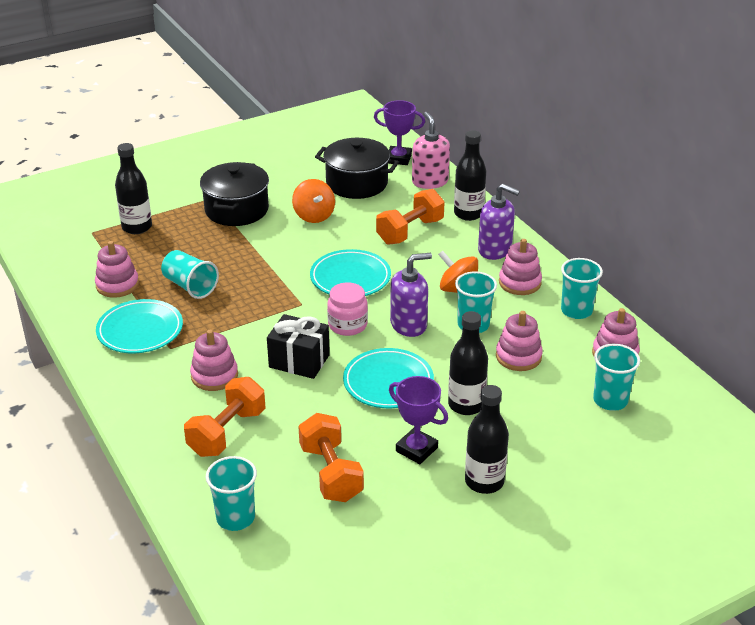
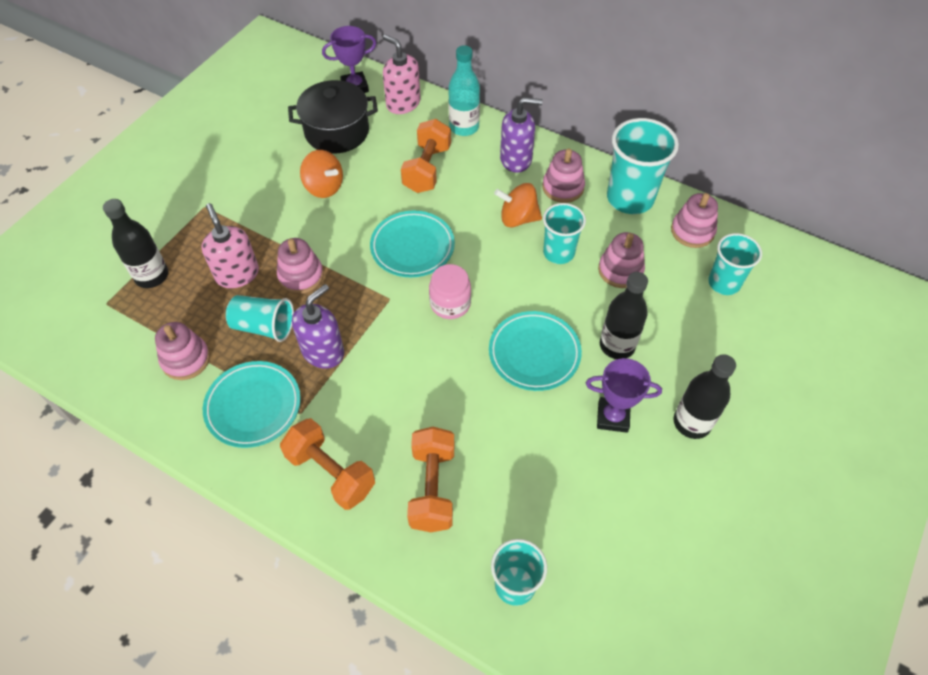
camera: 30 degrees left, 20 degrees up
pink stacking toy [190,330,238,391] -> pink stacking toy moved to [277,238,324,294]
black pot [200,162,269,226] -> none
black gift [267,314,330,379] -> none
orange dumbbell [298,413,364,502] -> orange dumbbell moved to [280,418,375,510]
purple soap dispenser [390,253,432,337] -> purple soap dispenser moved to [292,284,344,369]
black bottle [454,130,486,221] -> turquoise bottle [448,45,480,136]
turquoise cup [561,258,603,319] -> turquoise cup [607,118,679,214], size x1.58
none -> pink soap dispenser [201,203,259,288]

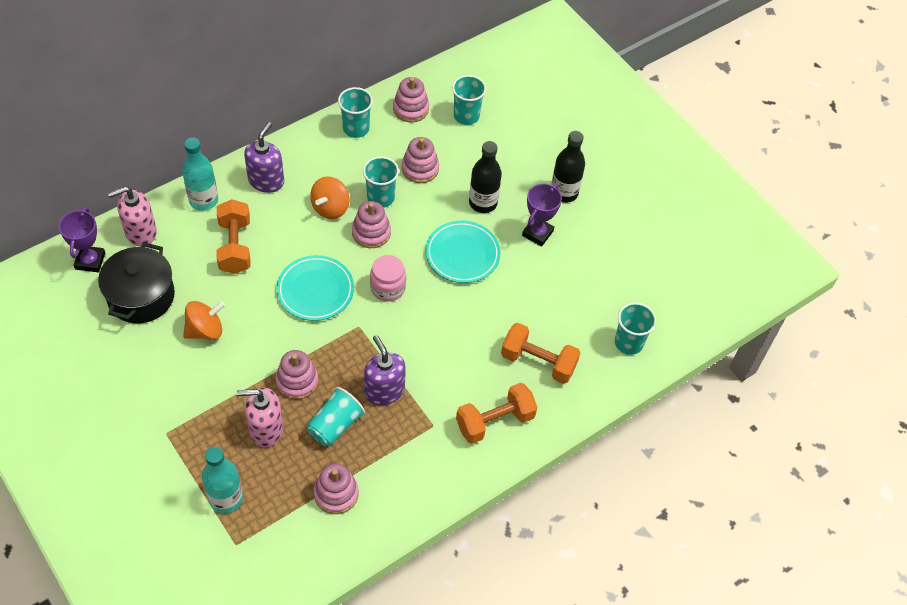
camera: 70 degrees left, 0 degrees up
black bottle [103,199,168,288] -> turquoise bottle [202,447,243,513]
turquoise plate [203,361,301,448] -> none
orange dumbbell [401,119,451,193] -> orange dumbbell turned 45 degrees clockwise [217,199,251,274]
pink stacking toy [543,148,585,203] -> pink stacking toy moved to [352,201,391,248]
turquoise cup [607,118,679,214] -> turquoise cup [338,87,373,138], size x0.63

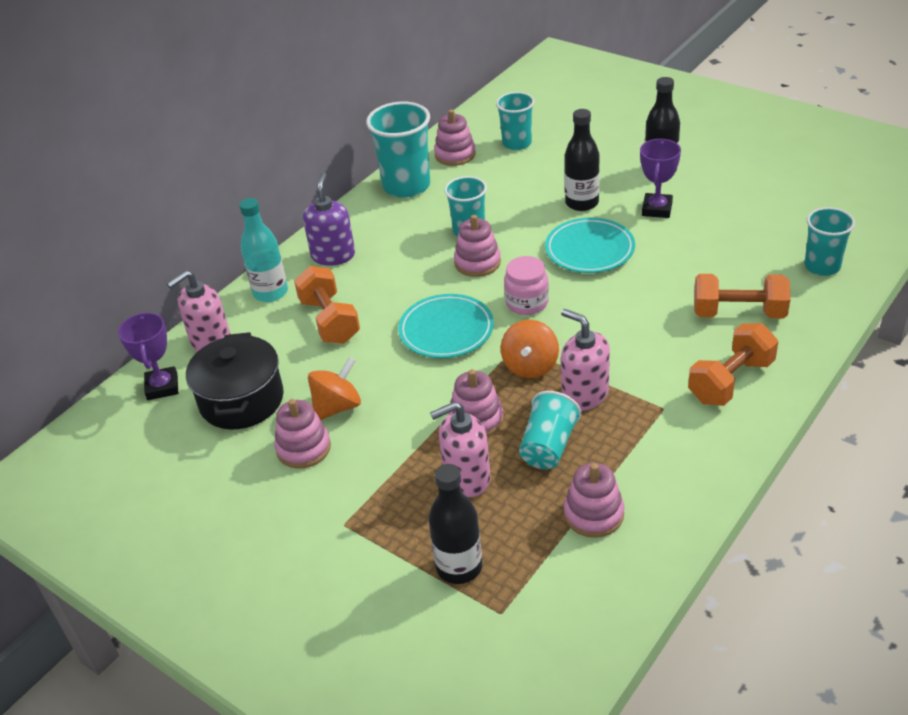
camera: 10 degrees left, 15 degrees down
turquoise bottle [202,447,243,513] -> black bottle [429,464,482,584]
orange spinning top [310,176,349,219] -> orange spinning top moved to [501,320,559,378]
turquoise cup [338,87,373,138] -> turquoise cup [366,102,430,198], size x1.58
purple soap dispenser [364,335,406,405] -> pink soap dispenser [561,309,610,411]
pink stacking toy [402,137,439,183] -> pink stacking toy moved to [274,399,331,469]

